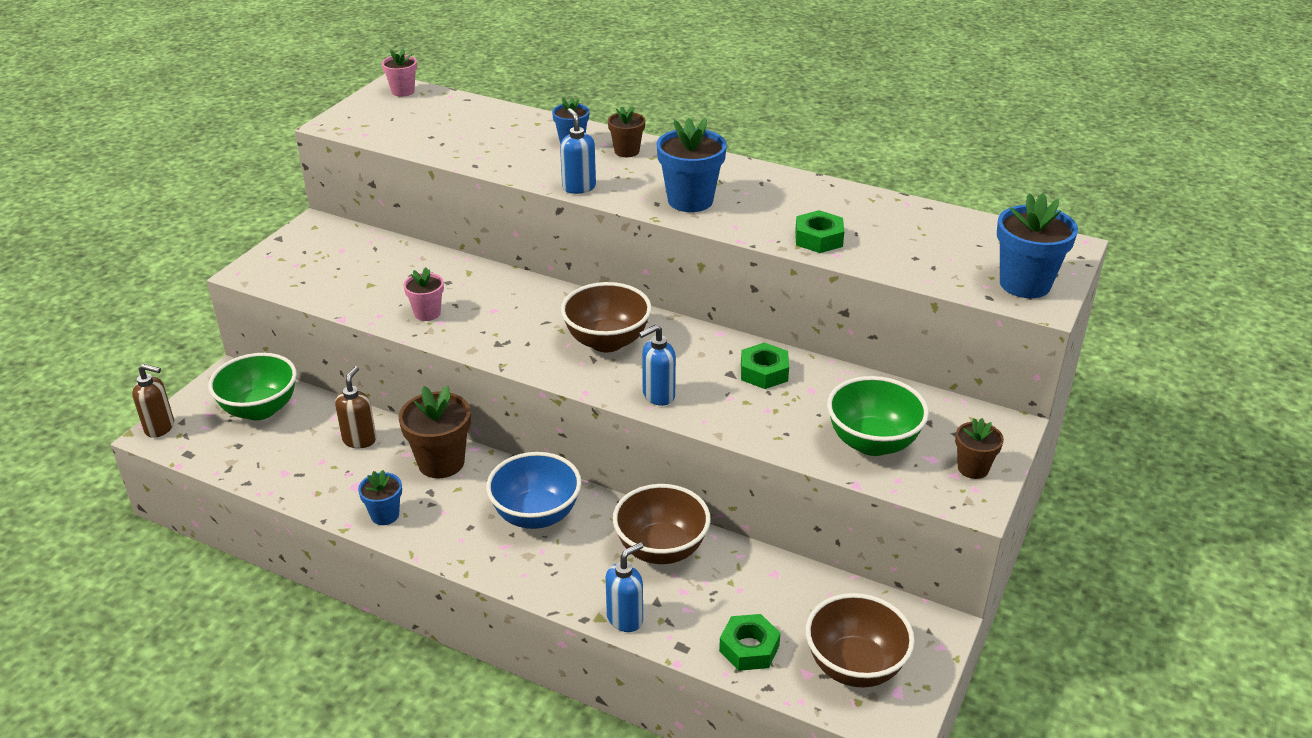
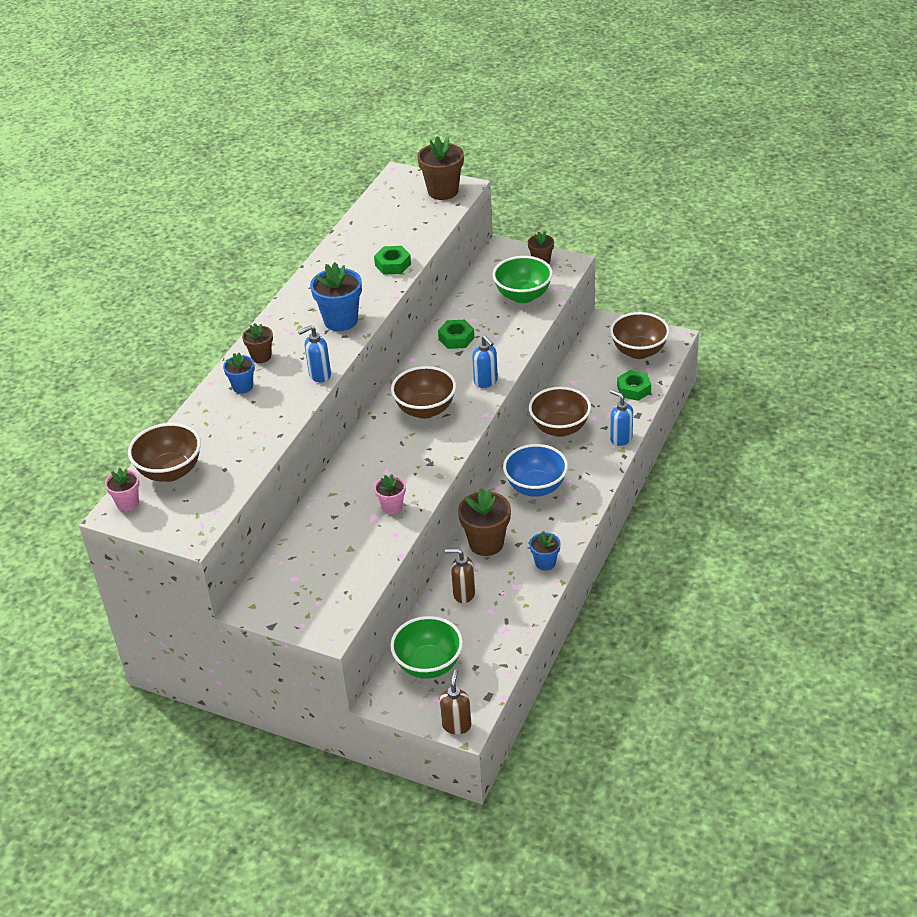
camera: 90 degrees left, 5 degrees up
blue flower pot [997,193,1078,298] -> brown flower pot [417,136,464,200]
none -> brown bowl [128,423,201,482]

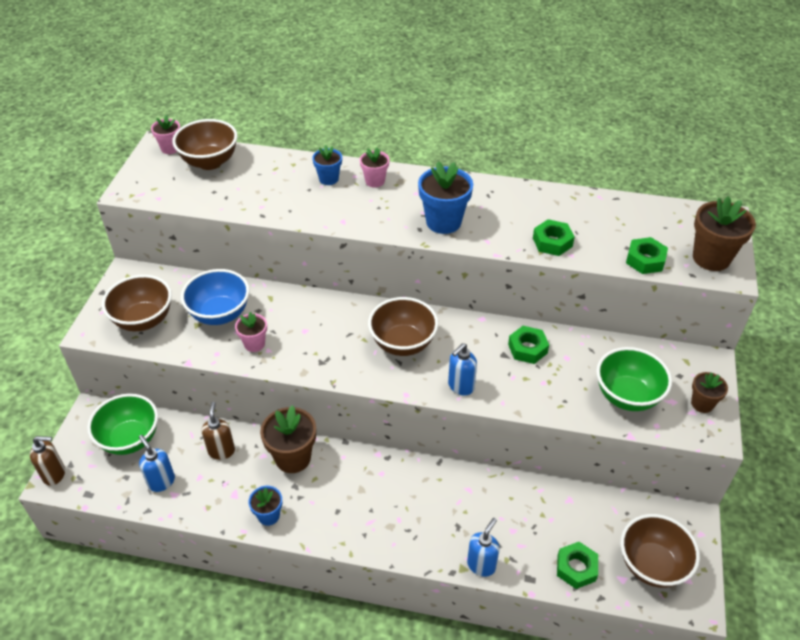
camera: 75 degrees right, 5 degrees up
brown flower pot [242,323,273,363] -> pink flower pot [360,148,390,188]
blue soap dispenser [298,325,331,382] -> blue soap dispenser moved to [139,435,175,492]
blue bowl [503,444,568,497] -> blue bowl moved to [181,269,250,325]
brown bowl [529,387,591,437] -> brown bowl moved to [102,275,172,331]
none -> green nut [626,237,668,274]

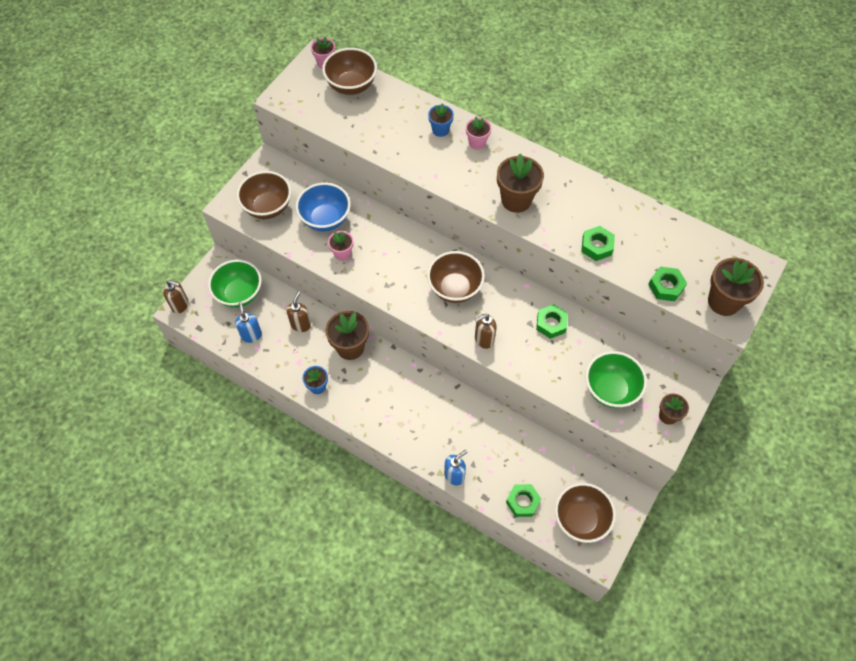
camera: 20 degrees right, 15 degrees up
blue flower pot [418,162,473,234] -> brown flower pot [497,153,544,213]
blue soap dispenser [448,343,477,395] -> brown soap dispenser [475,314,497,349]

